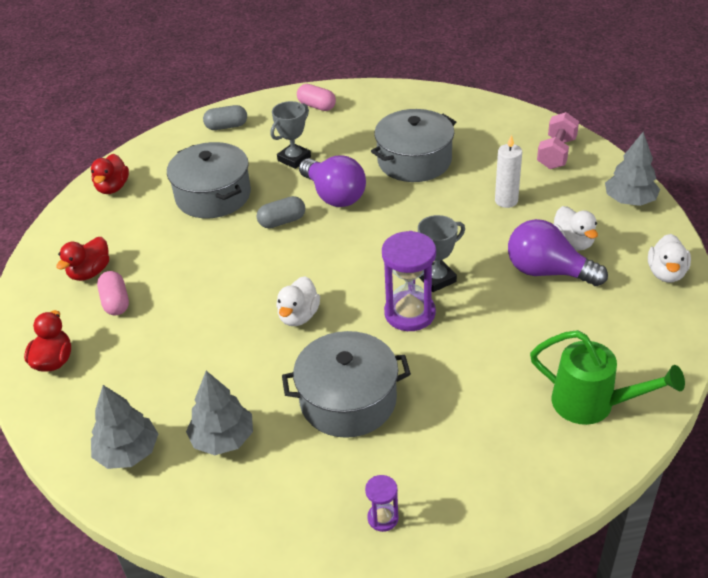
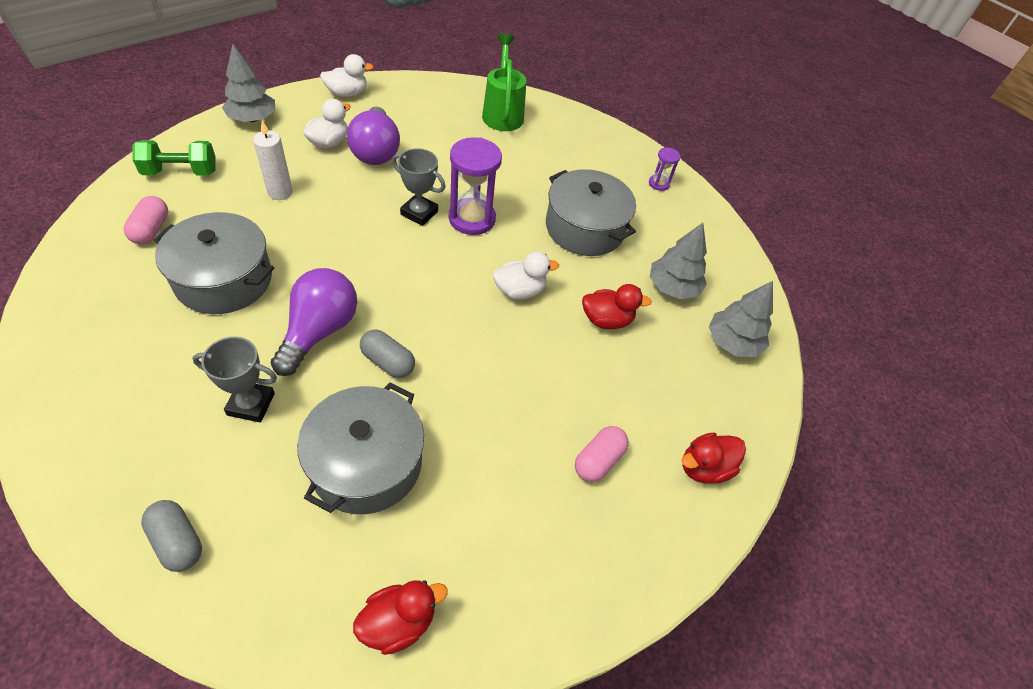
camera: 130 degrees left, 10 degrees up
red duck [56,237,109,281] -> red duck moved to [582,284,652,329]
pink capsule [297,84,336,111] -> pink capsule moved to [124,196,168,244]
pink dumbbell [537,112,579,169] -> green dumbbell [132,140,216,176]

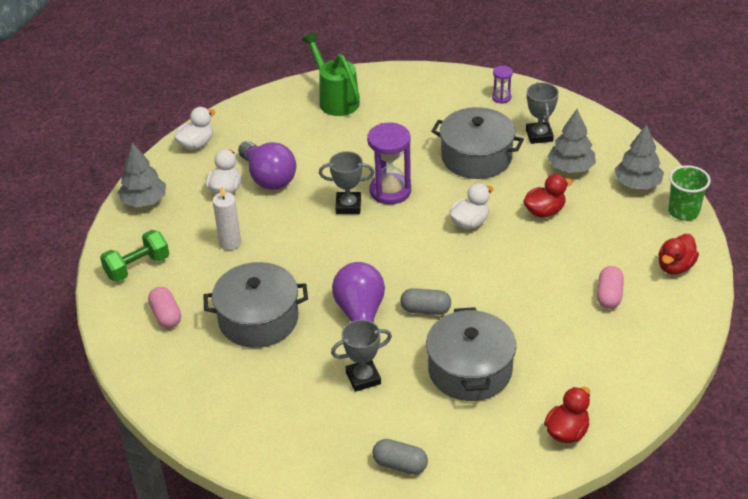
camera: 20 degrees left, 10 degrees down
none -> grey trophy [526,82,559,144]
none -> green cup [668,165,711,221]

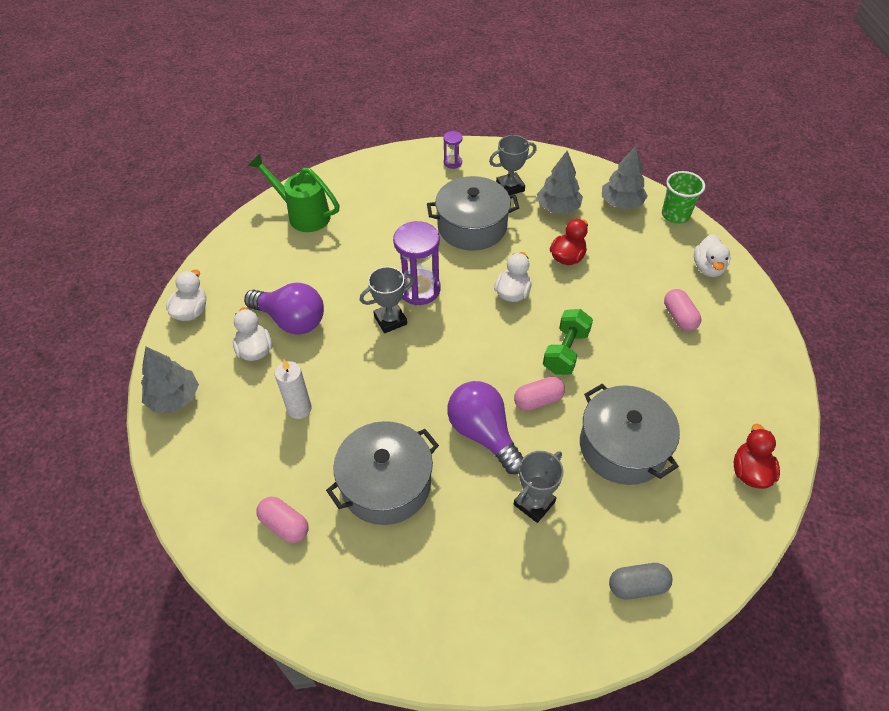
camera: 30 degrees left, 10 degrees up
green dumbbell [100,230,169,282] -> green dumbbell moved to [543,309,593,375]
grey capsule [400,288,451,315] -> pink capsule [514,377,565,411]
grey trophy [526,82,559,144] -> grey trophy turned 75 degrees counterclockwise [489,135,537,195]
red duck [659,234,699,275] -> white duck [694,234,730,277]

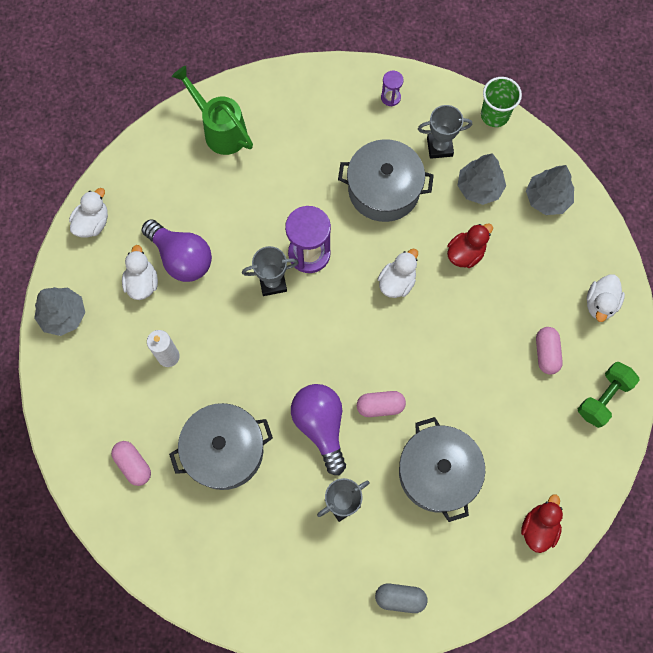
camera: 15 degrees right, 20 degrees up
green dumbbell [543,309,593,375] -> green dumbbell moved to [578,362,640,428]
green cup [662,171,705,224] -> green cup moved to [481,77,522,127]

